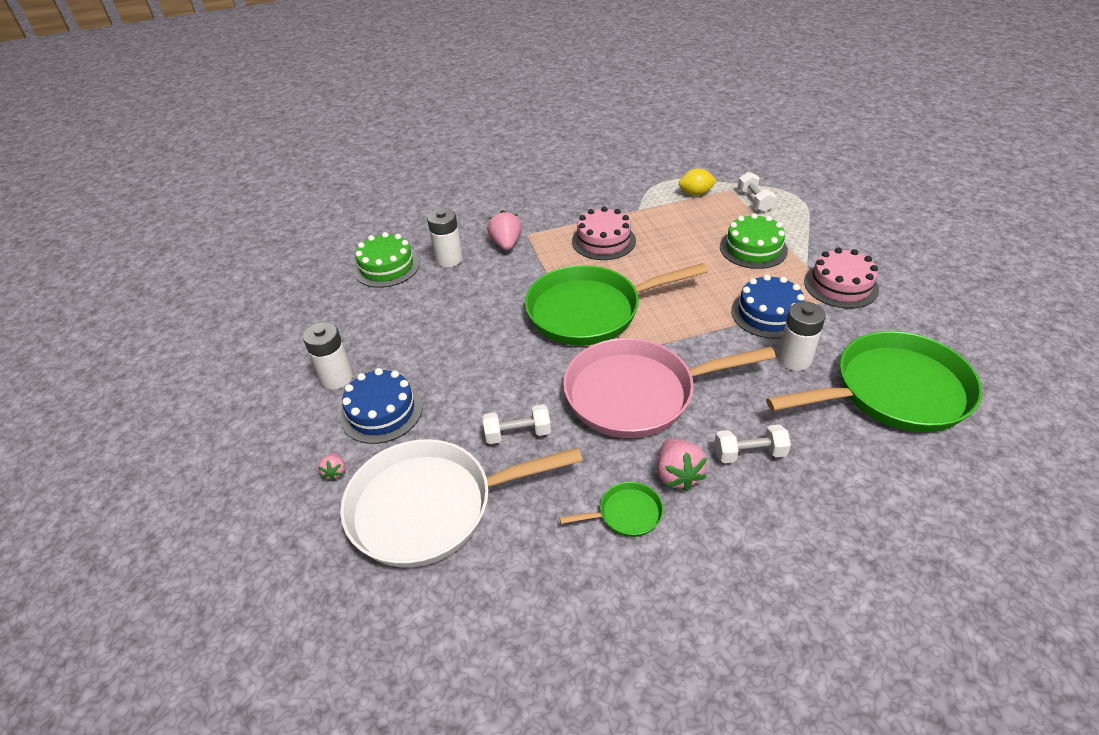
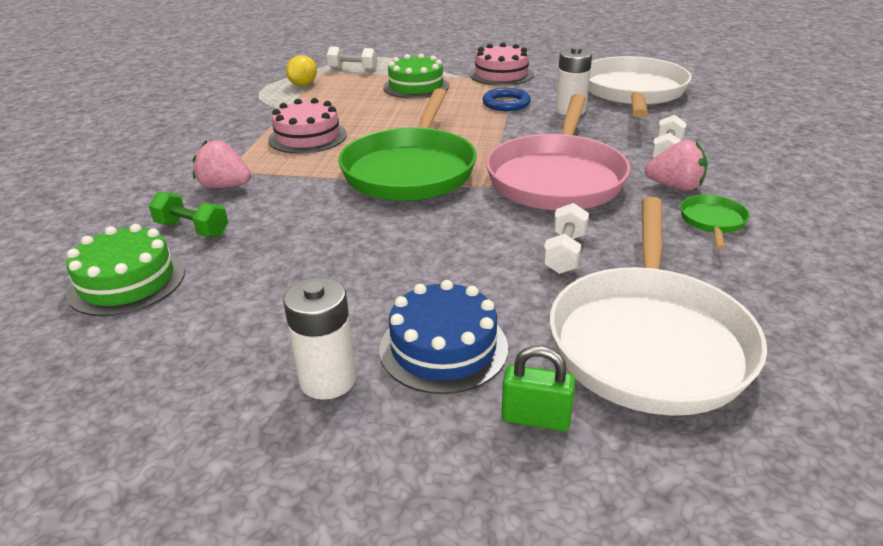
camera: 65 degrees left, 10 degrees down
pink strawberry [318,453,345,481] -> green padlock [501,346,575,431]
white battery [427,208,463,268] -> green dumbbell [149,191,228,237]
blue cake [731,274,805,339] -> blue ring [482,88,531,111]
green pan [766,331,982,432] -> white pan [588,56,692,118]

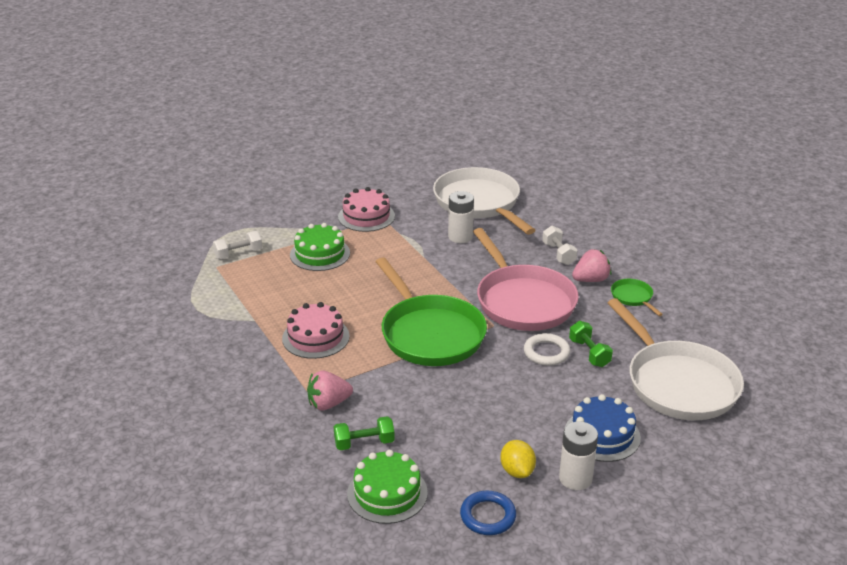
camera: 40 degrees left, 0 degrees up
yellow lemon [286,55,317,86] -> yellow lemon moved to [501,440,536,478]
blue ring [482,88,531,111] -> blue ring moved to [460,491,516,535]
green padlock [501,346,575,431] -> none
white dumbbell [543,203,589,274] -> green dumbbell [569,321,613,367]
none -> white ring [524,333,571,366]

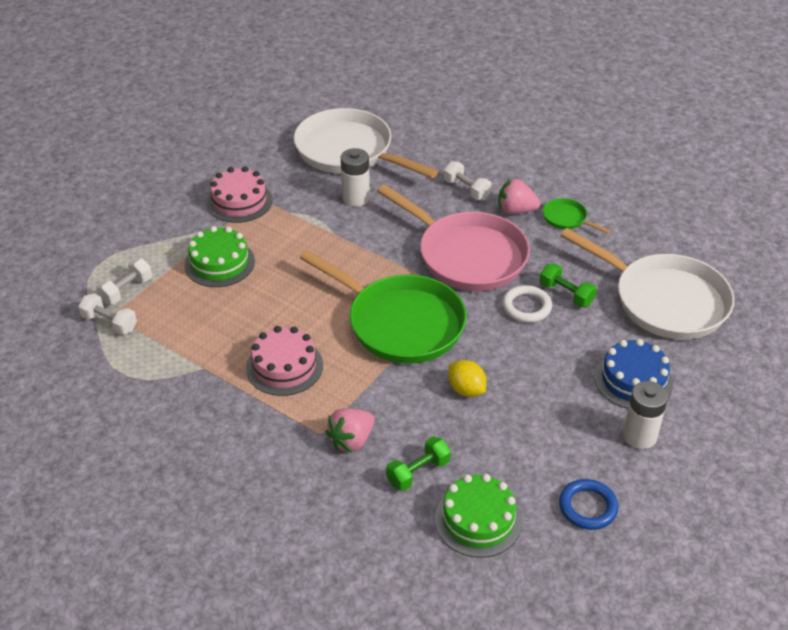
camera: 25 degrees left, 10 degrees up
yellow lemon [501,440,536,478] -> yellow lemon moved to [448,360,487,397]
pink strawberry [572,249,611,282] -> pink strawberry turned 120 degrees counterclockwise [498,179,540,214]
none -> white dumbbell [78,293,137,335]

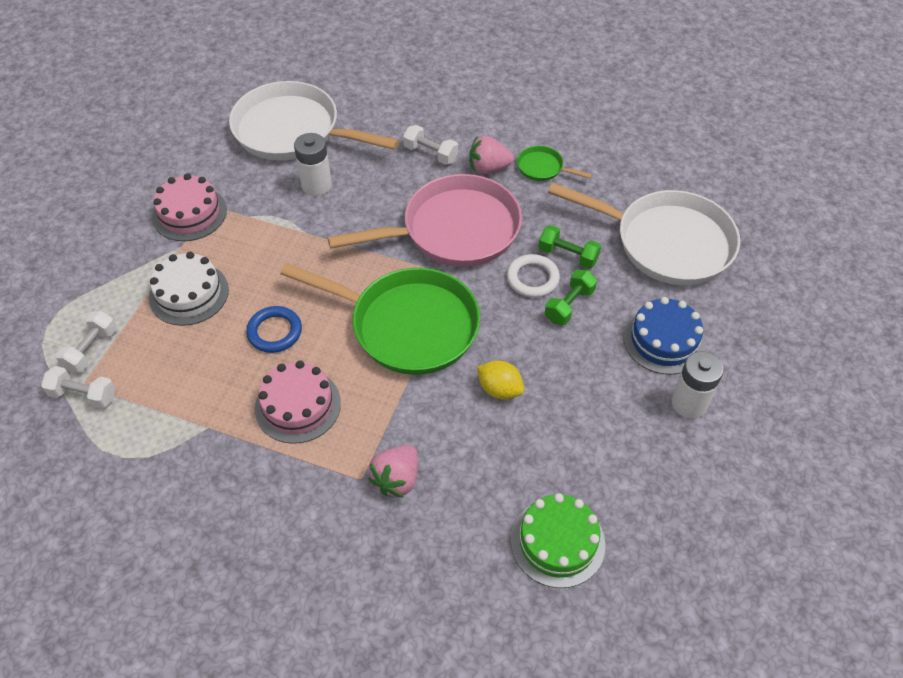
camera: 15 degrees left, 10 degrees up
green cake [184,226,255,287] -> white cake [149,252,229,326]
pink pan [377,184,530,291] -> pink pan turned 45 degrees counterclockwise [327,174,522,267]
green dumbbell [386,436,451,491] -> green dumbbell moved to [545,269,597,325]
blue ring [559,479,619,530] -> blue ring moved to [246,306,302,353]

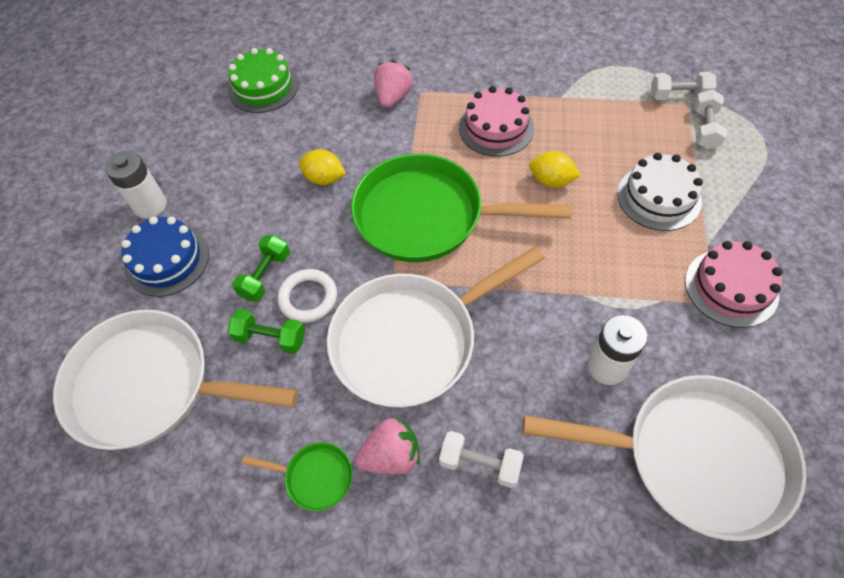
camera: 170 degrees right, 5 degrees up
blue ring [246,306,302,353] -> yellow lemon [529,151,581,188]
pink pan [327,174,522,267] -> white pan [327,246,545,408]

